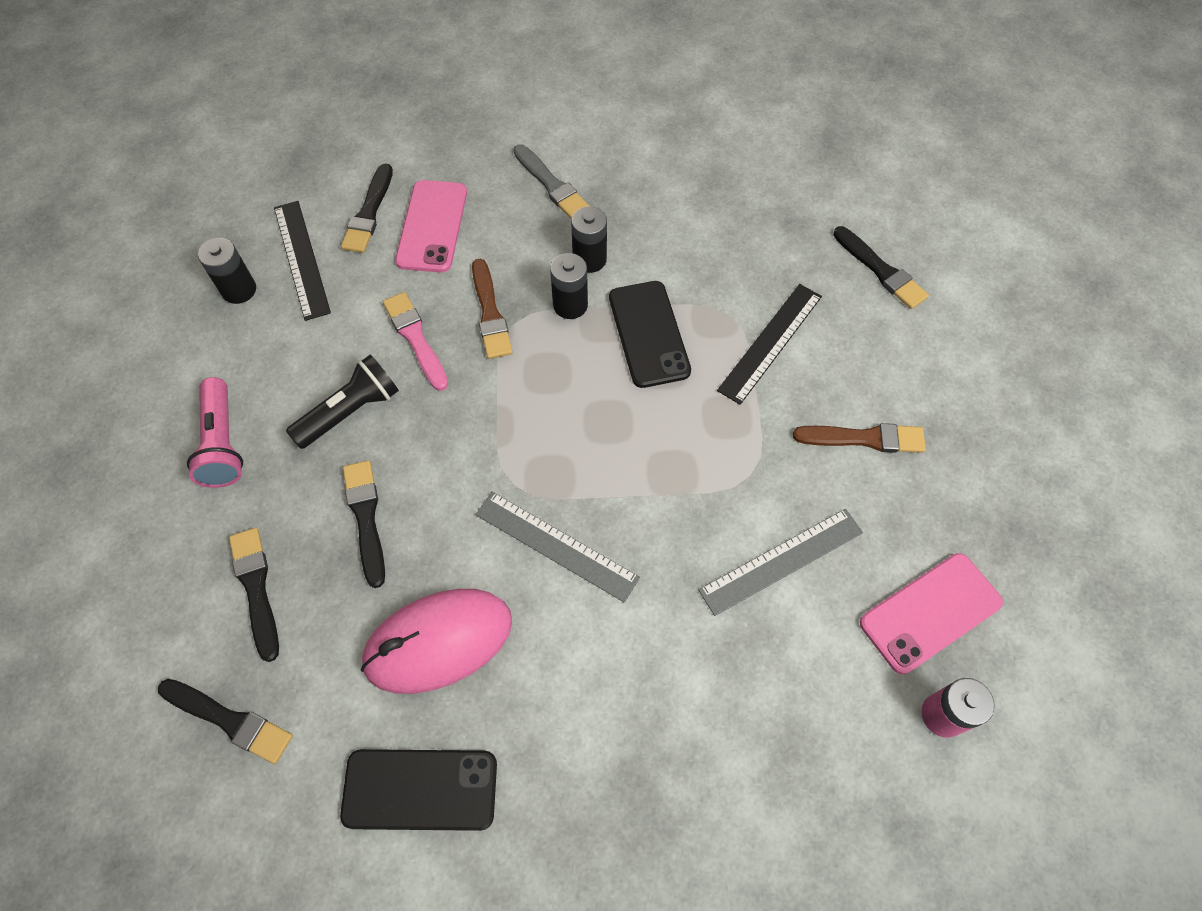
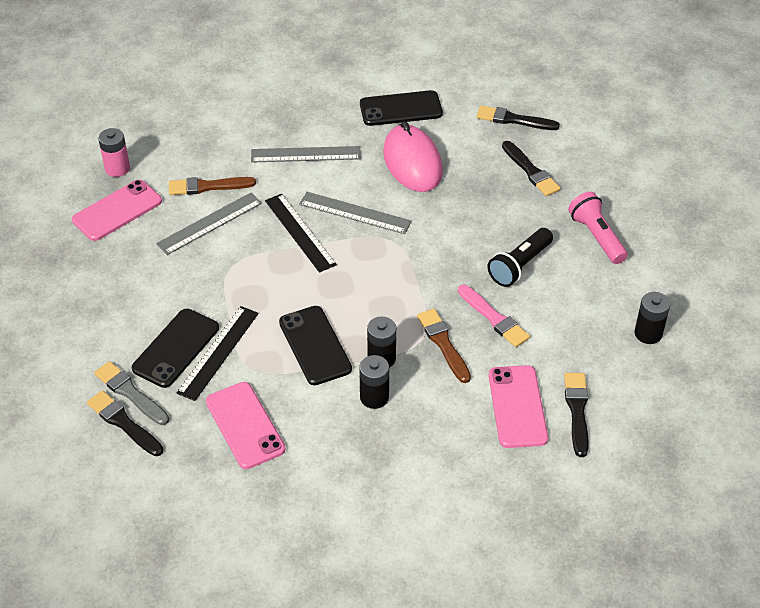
camera: 170 degrees right, 15 degrees down
black ruler [274,201,331,321] -> black ruler moved to [265,194,337,273]
black brush [343,460,385,588] -> none
pink mouse [361,589,512,694] -> pink mouse turned 75 degrees counterclockwise [383,121,443,192]
grey brush [513,144,589,219] -> grey brush moved to [94,361,169,425]
brown brush [793,423,926,453] -> brown brush moved to [169,177,256,195]
none -> black phone [132,309,219,388]
none -> pink phone [206,382,285,469]
none -> grey ruler [251,146,361,163]

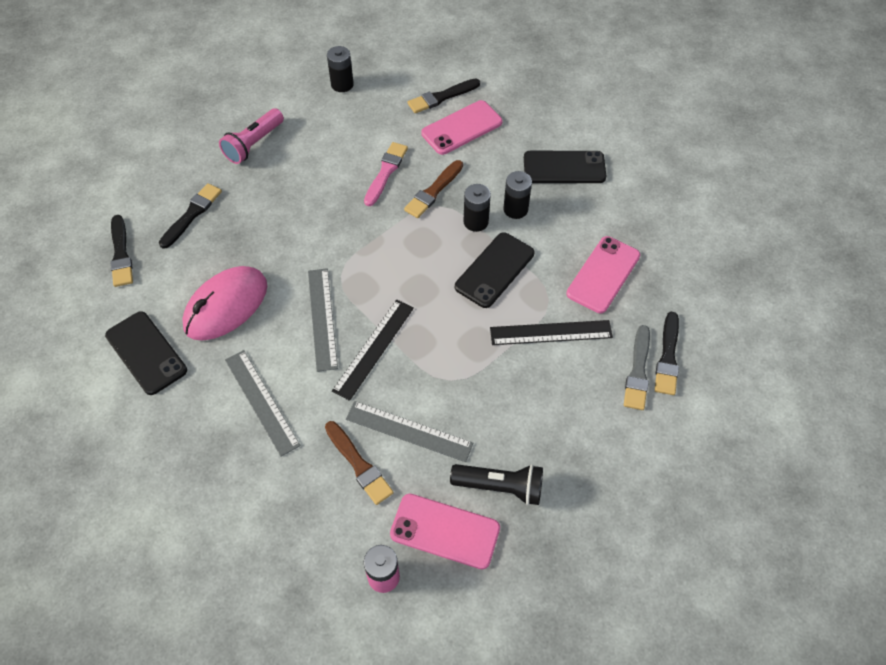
camera: 120 degrees left, 10 degrees up
black phone [132,309,219,388] -> black phone moved to [524,151,606,183]
black flashlight [488,228,553,287] -> black flashlight moved to [450,464,543,505]

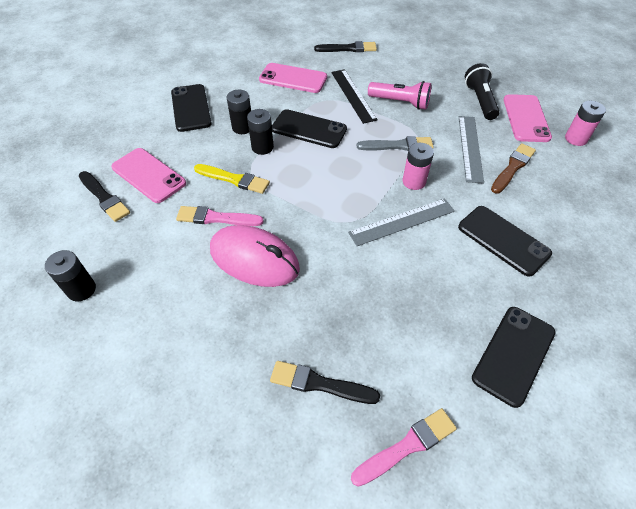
camera: 105 degrees left, 5 degrees down
black brush [110,215,133,287] -> pink brush [351,408,457,487]
pink mouse [182,266,267,341] -> pink mouse moved to [210,225,300,287]
pink flashlight [219,108,284,164] -> pink flashlight moved to [368,81,431,110]
grey ruler [225,350,300,457] -> black phone [458,206,552,277]
black ruler [332,300,414,401] -> pink battery [403,143,434,190]
brown brush [404,160,463,218] -> yellow brush [194,164,270,194]
grey brush [624,325,650,410] -> grey brush moved to [357,136,434,151]

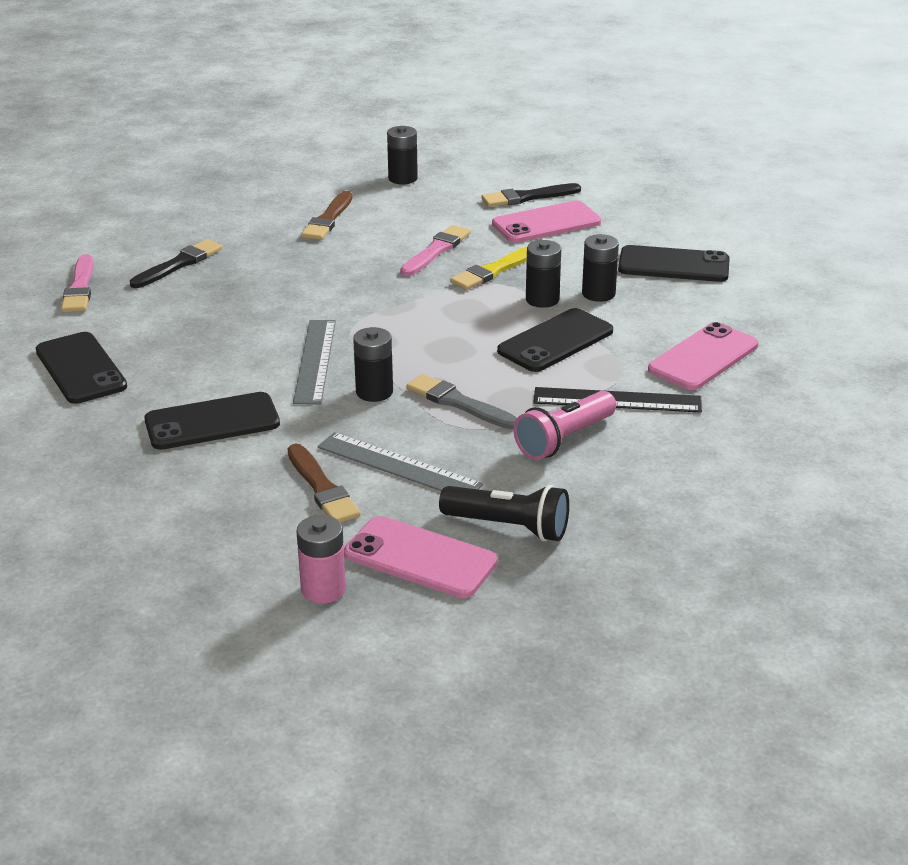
camera: 115 degrees right, 20 degrees down
pink mouse [210,225,300,287] -> none
black brush [314,41,377,52] -> none
grey brush [357,136,434,151] -> grey brush turned 105 degrees clockwise [407,374,517,429]
pink battery [403,143,434,190] -> black battery [353,327,393,402]
none -> brown brush [301,191,353,240]

